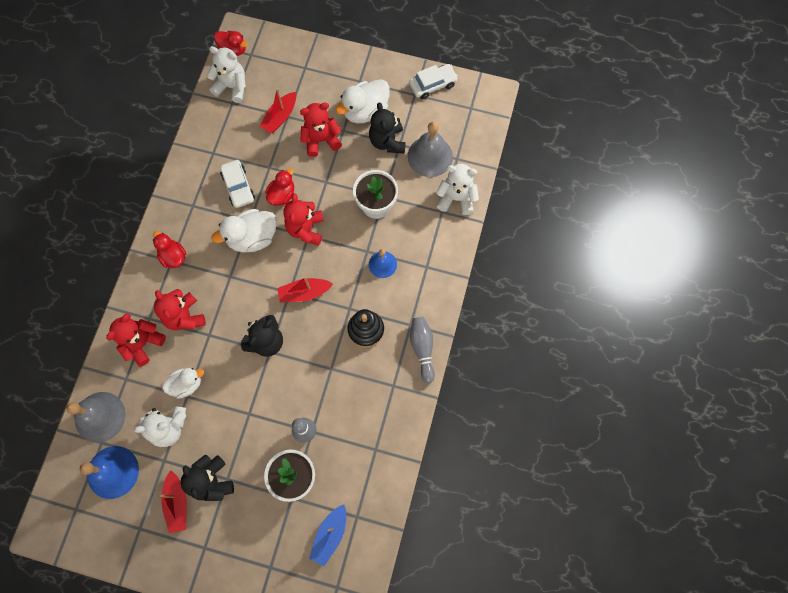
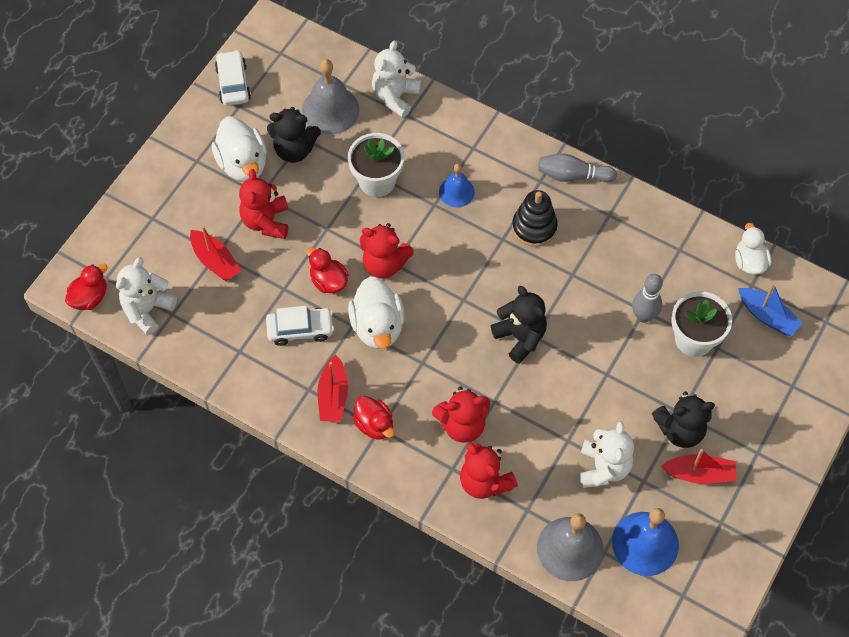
camera: 75 degrees left, 10 degrees down
red duck [153,231,186,268] -> red duck turned 105 degrees counterclockwise [353,396,394,439]
white duck [162,368,204,399] -> white duck moved to [735,223,771,275]
red boat [277,277,333,303] -> red boat moved to [317,354,348,422]

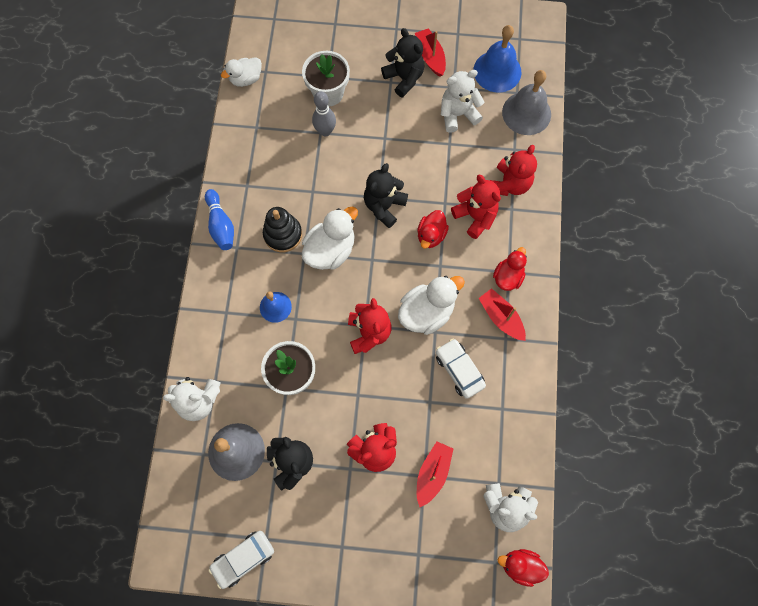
camera: 115 degrees left, 10 degrees up
white duck [212,116,267,182] -> white duck moved to [302,206,358,270]
red duck [306,247,349,293] -> red duck moved to [417,210,449,248]
red boat [317,354,348,422] -> red boat turned 105 degrees counterclockwise [479,288,526,341]
grey bowling pin [538,153,617,182] -> blue bowling pin [205,189,234,250]
blue boat [738,283,803,336] -> none

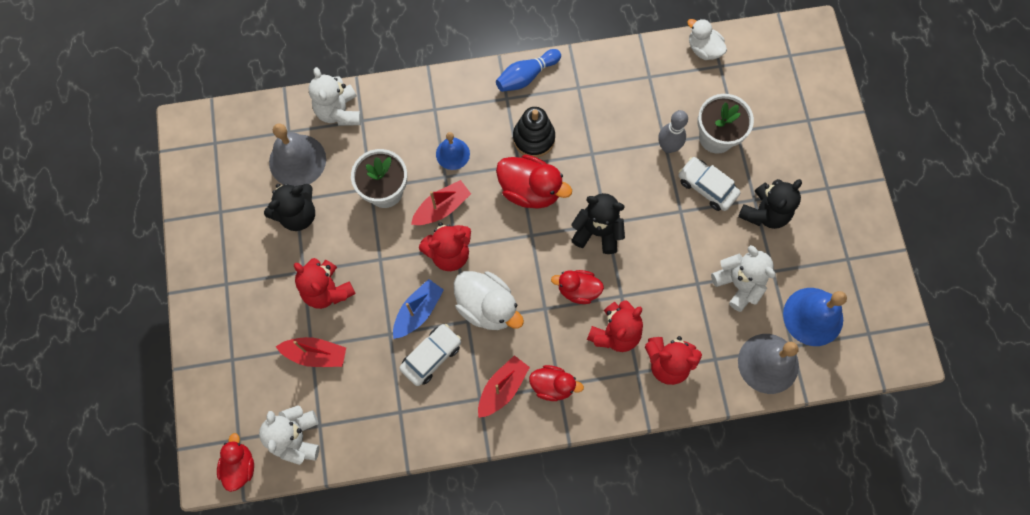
camera: 75 degrees right, 0 degrees up
white car [209,531,274,589] -> white car moved to [679,157,740,211]
white duck [302,206,358,270] -> red duck [496,155,572,209]
red boat [415,28,446,77] -> red boat moved to [411,180,471,225]
none -> blue boat [393,279,444,339]

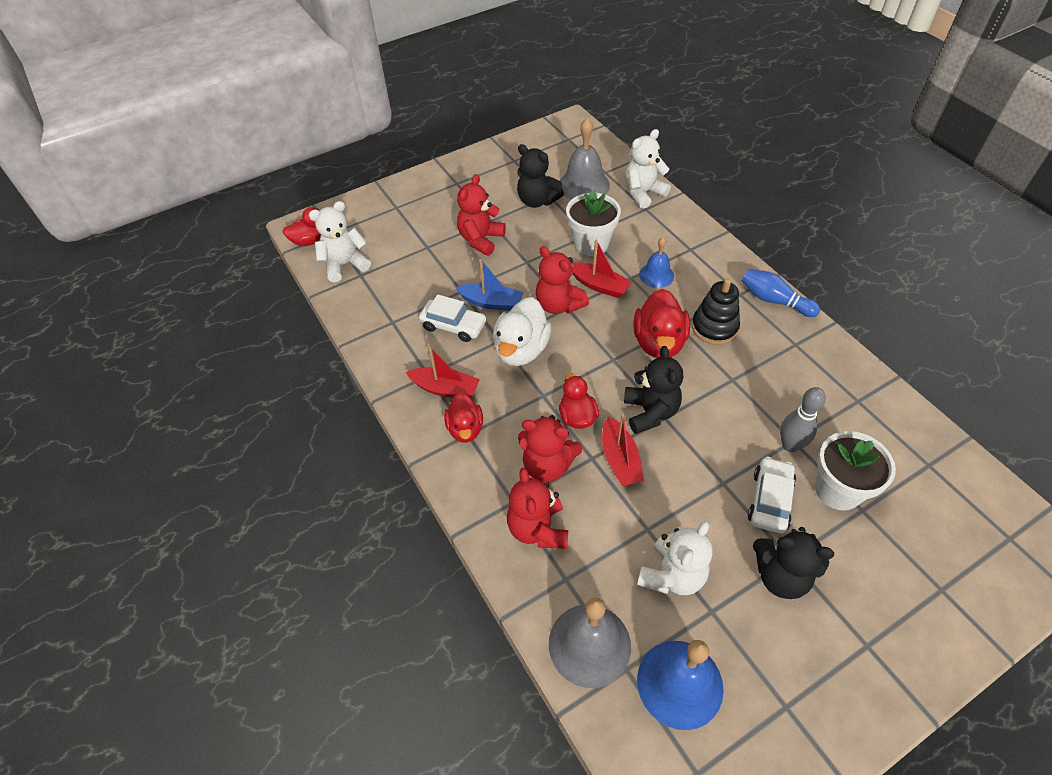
camera: 70 degrees right, 20 degrees down
red boat [276,337,346,367] -> red boat moved to [602,413,644,486]
white duck [687,19,727,60] -> none

